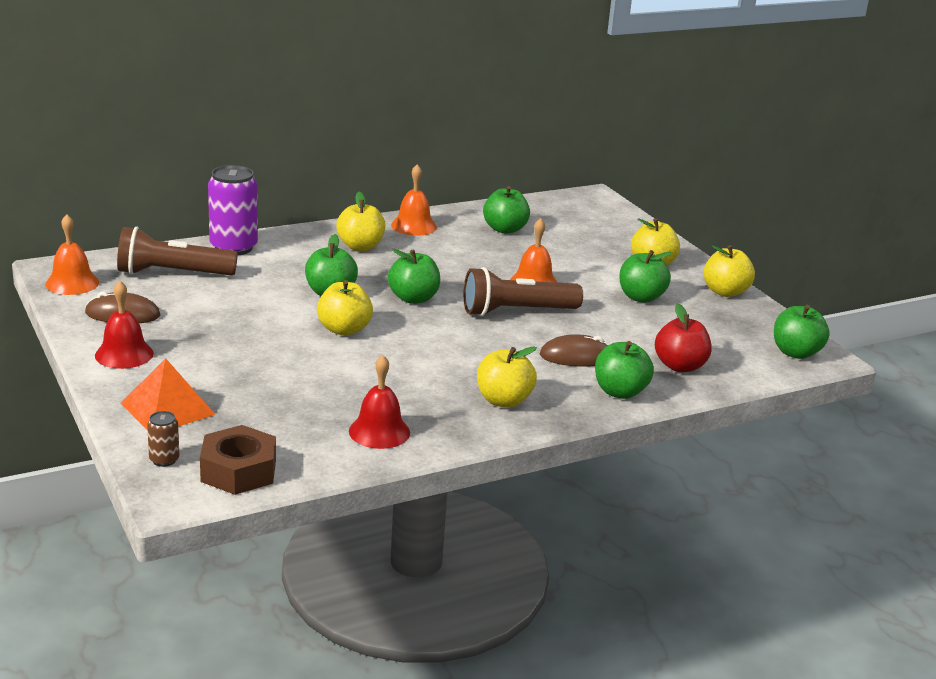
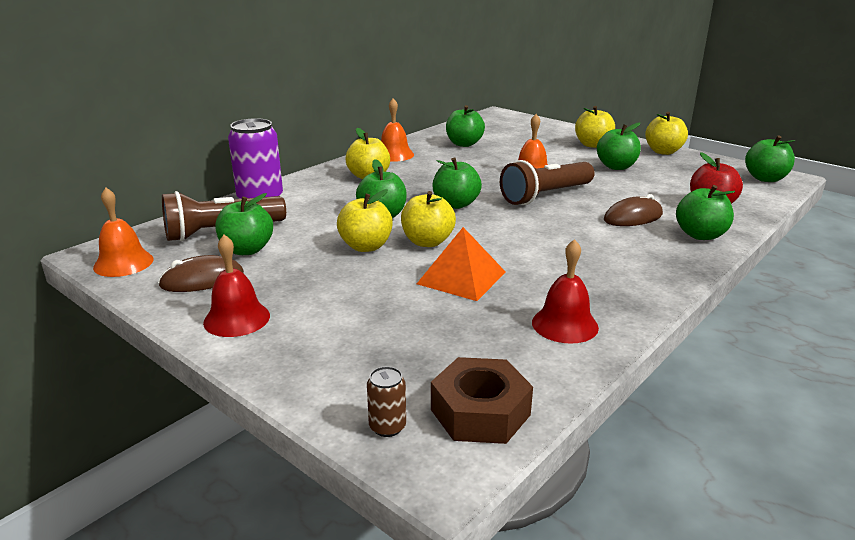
camera: 20 degrees left, 0 degrees up
orange pyramid [121,358,216,430] -> orange pyramid moved to [417,227,506,301]
yellow apple [477,346,537,408] -> yellow apple moved to [337,189,393,252]
none -> green apple [215,193,273,255]

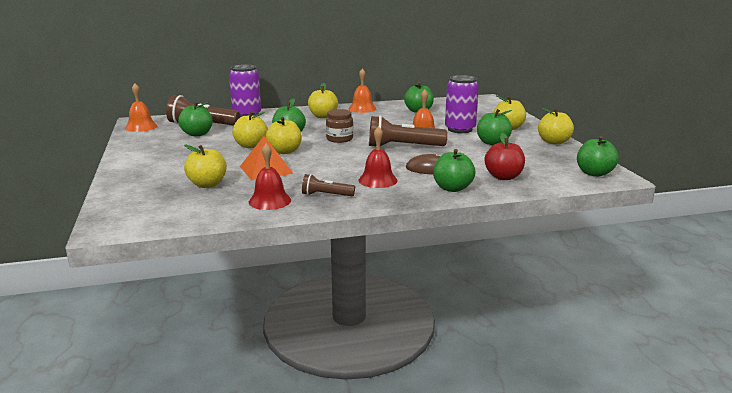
camera: 35 degrees right, 5 degrees down
brown mouse [158,255,244,292] -> none
red bell [203,235,270,337] -> red bell moved to [358,126,398,188]
brown can [367,366,406,437] -> none
brown nut [431,357,533,444] -> none
green apple [433,157,482,209] -> brown jar [326,109,353,143]
none -> yellow apple [184,145,227,188]
none -> brown flashlight [302,174,355,196]
none -> purple can [445,75,479,133]

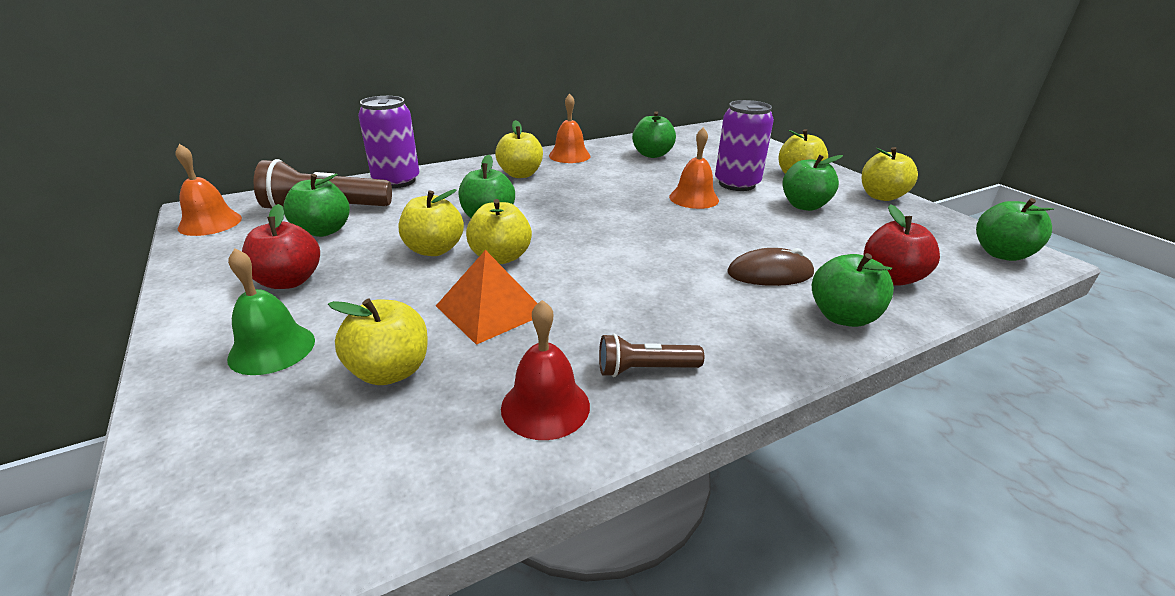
camera: 15 degrees left, 10 degrees up
brown jar [326,109,353,143] -> none
red bell [358,126,398,188] -> none
brown flashlight [369,116,448,146] -> none
none -> green bell [227,248,315,375]
none -> red apple [242,204,320,289]

